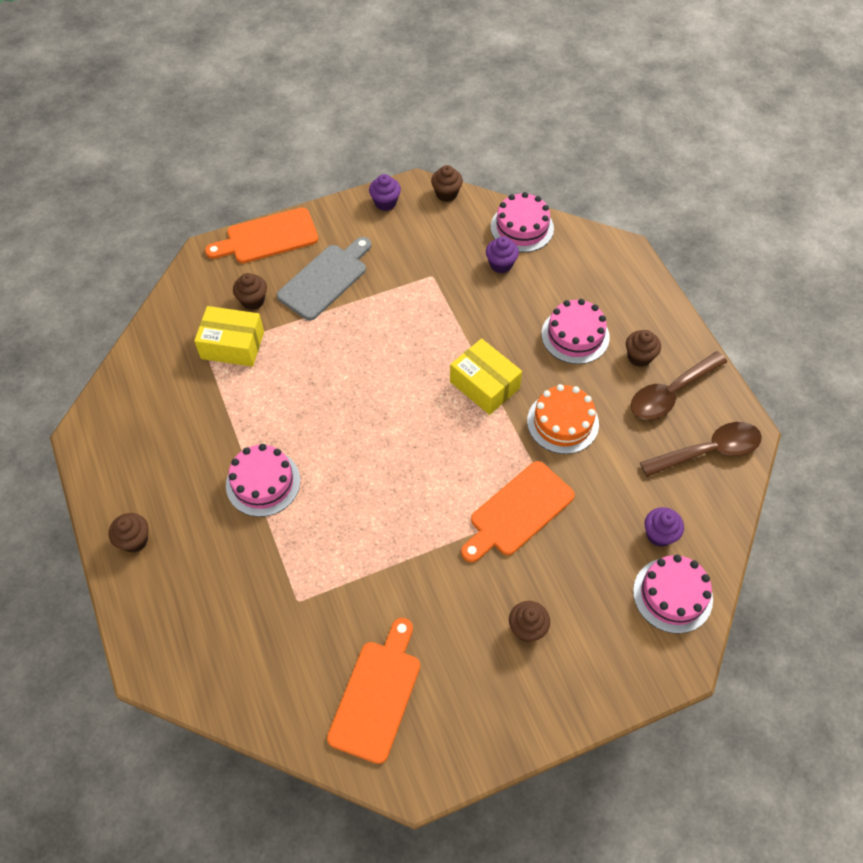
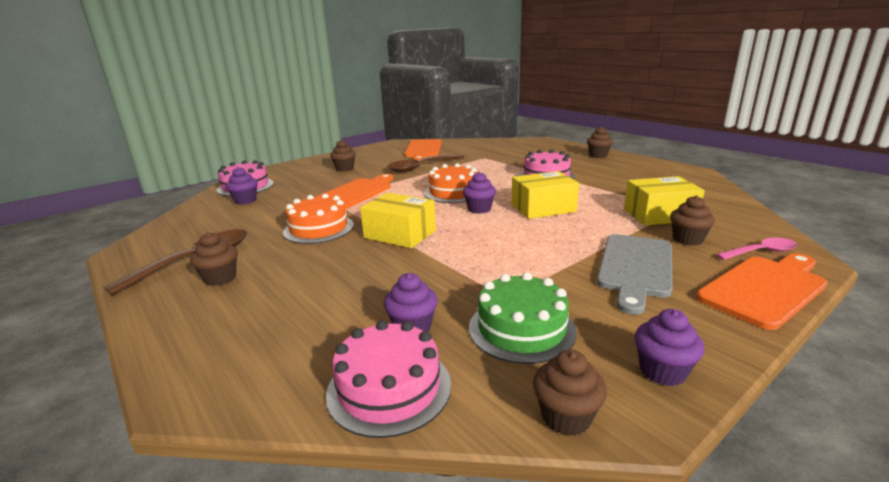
camera: 165 degrees right, 35 degrees down
pink cake [541,299,610,364] -> none
brown spoon [640,422,762,477] -> brown spoon moved to [387,154,465,173]
none -> orange cake [424,163,477,203]
none -> purple cupcake [463,172,496,214]
none -> green cake [469,272,577,364]
none -> yellow box [511,171,579,219]
none -> pink spoon [716,238,797,260]

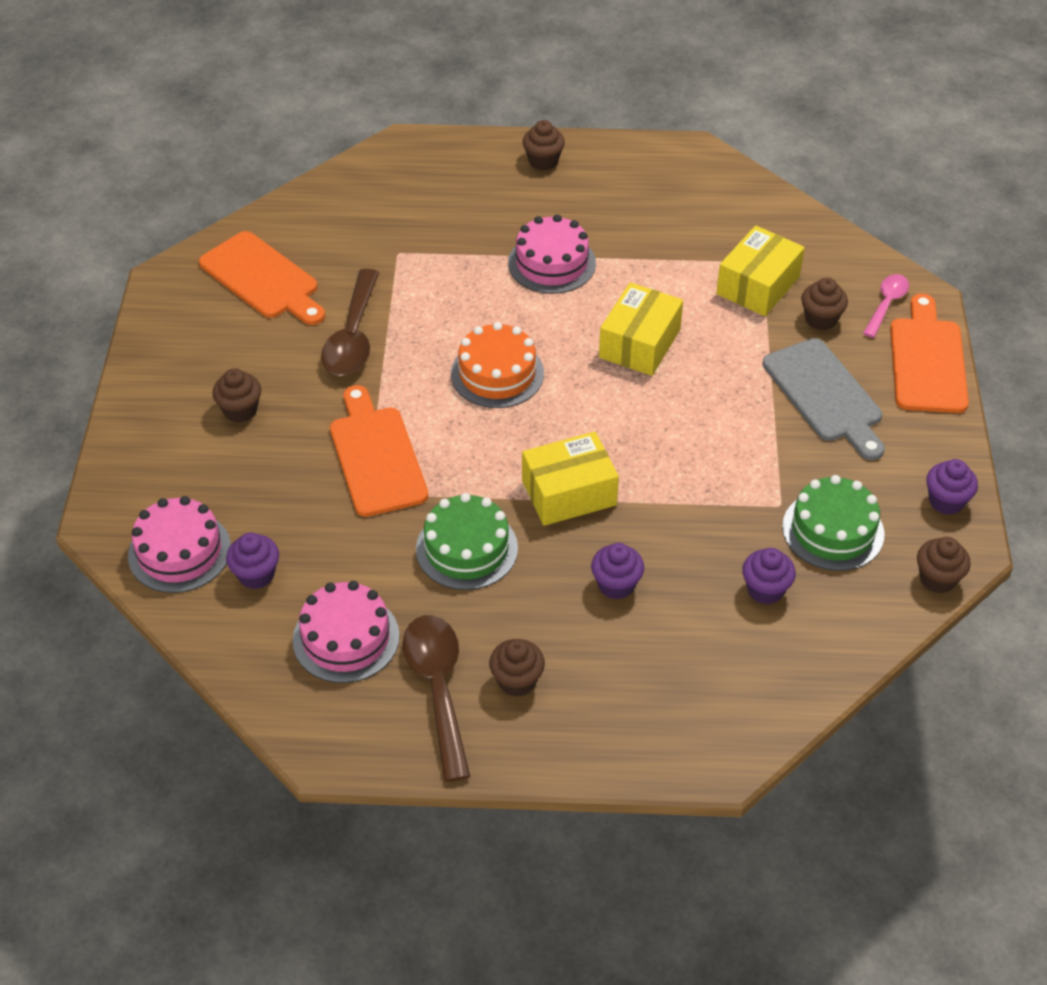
camera: 50 degrees left, 25 degrees up
orange cake [283,194,354,244] -> green cake [416,493,518,590]
pink cake [326,320,451,438] -> pink cake moved to [293,581,400,683]
purple cupcake [463,172,496,214] -> purple cupcake moved to [591,543,644,600]

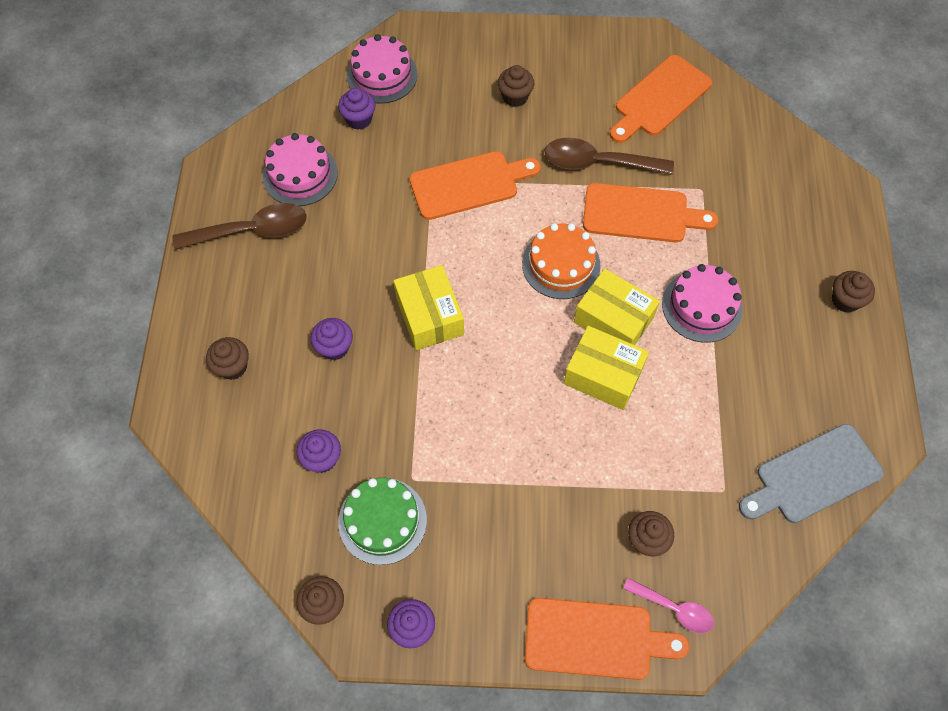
camera: 90 degrees right, 15 degrees up
green cake [416,493,518,590] -> none
brown cupcake [489,639,545,697] -> brown cupcake moved to [206,337,249,380]
yellow box [716,226,805,316] -> yellow box moved to [574,269,660,345]
grey cutting board [763,338,885,460] -> grey cutting board moved to [739,424,884,523]
none -> orange cutting board [583,183,718,243]

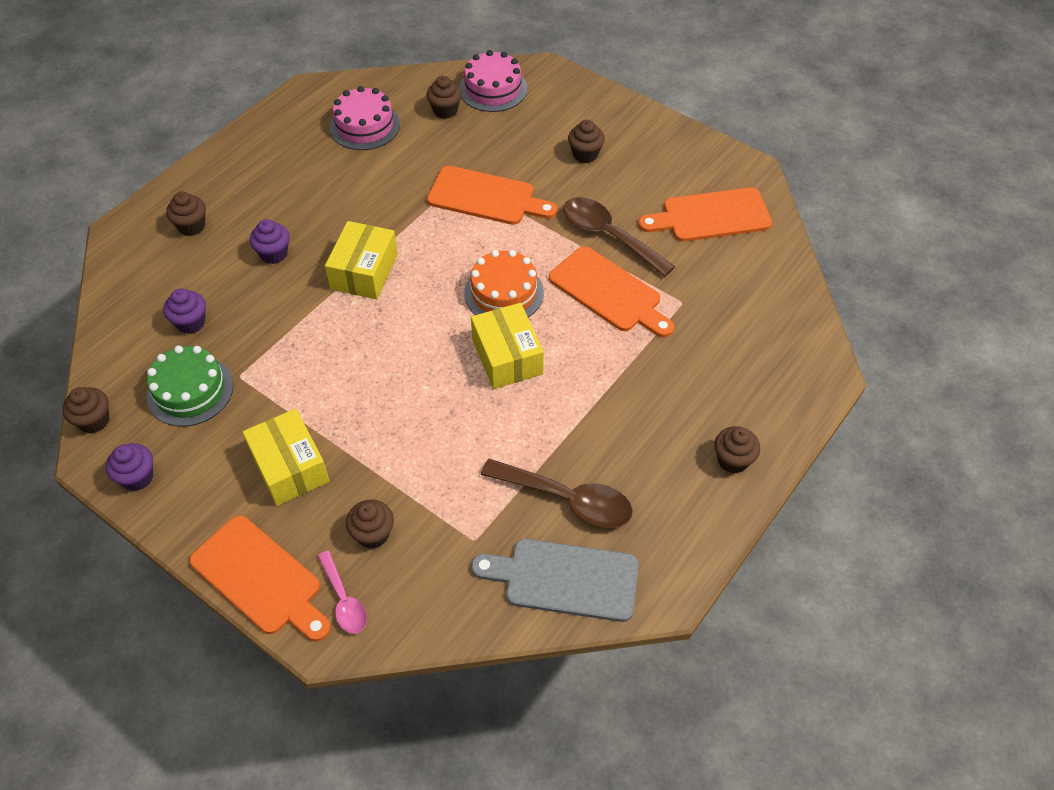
camera: 35 degrees right, 10 degrees down
brown spoon [173,203,307,250] -> brown spoon moved to [481,459,633,528]
purple cupcake [338,88,375,130] -> brown cupcake [426,76,462,119]
yellow box [563,326,649,410] -> yellow box moved to [243,409,330,506]
pink cake [662,264,743,343] -> none

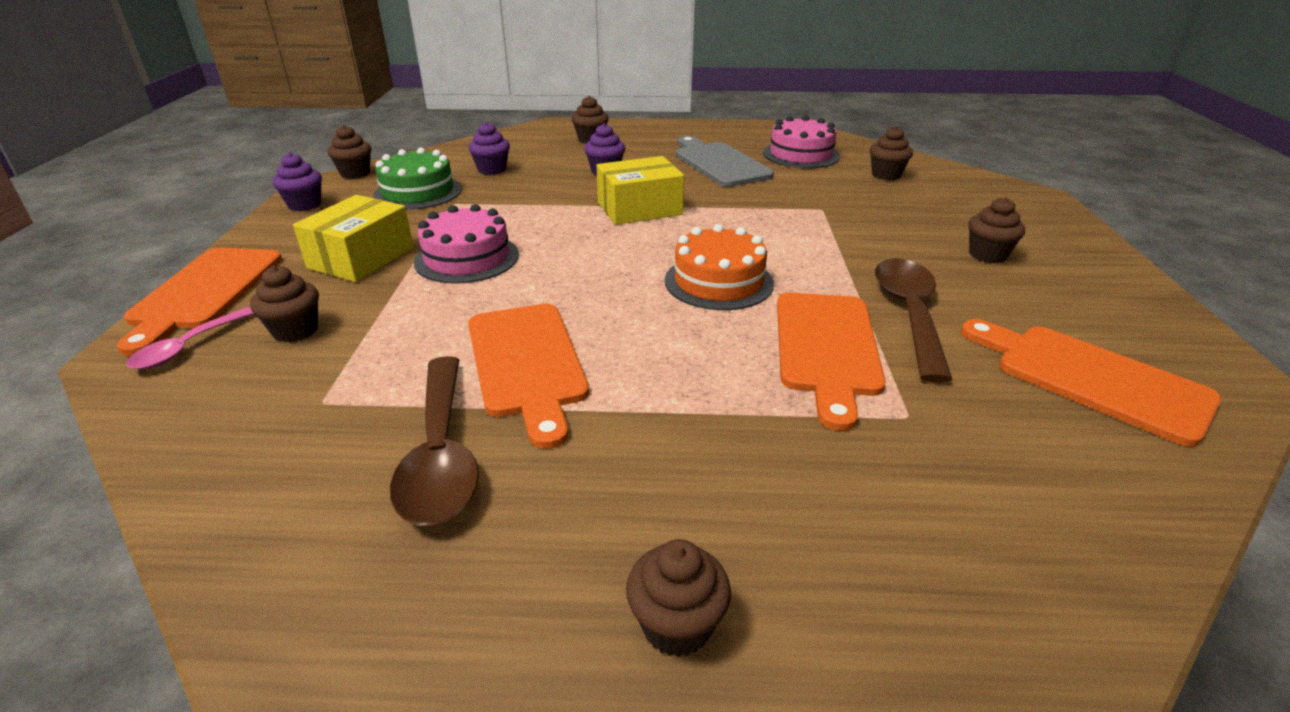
camera: 55 degrees right, 20 degrees down
orange cutting board [427,166,558,225] -> orange cutting board moved to [468,304,589,449]
pink cake [460,50,527,112] -> pink cake moved to [414,204,519,284]
yellow box [471,303,544,389] -> none
grey cutting board [471,539,639,622] -> grey cutting board moved to [676,136,774,187]

